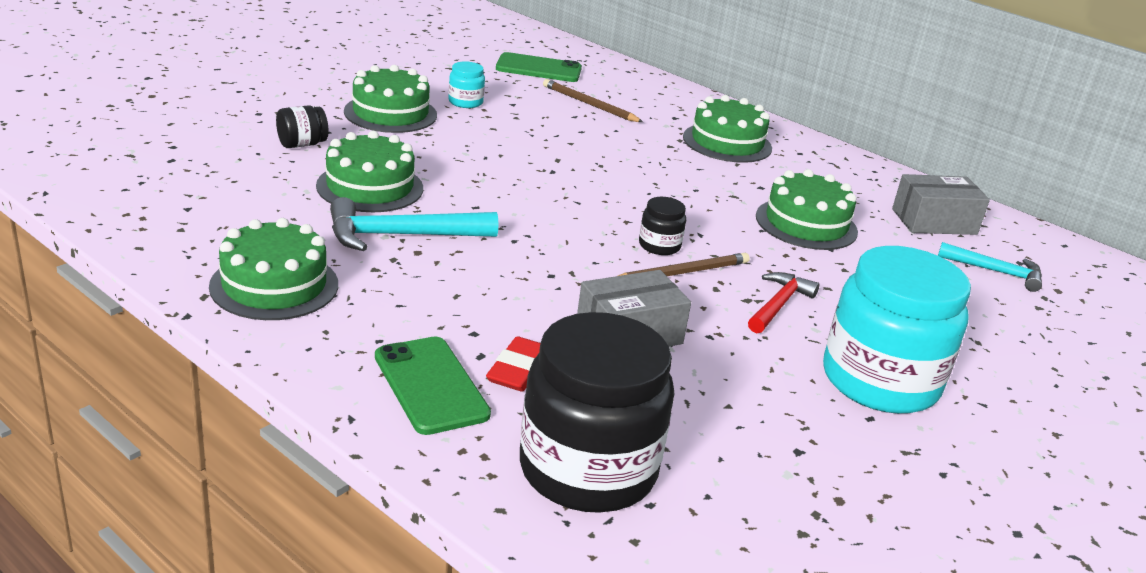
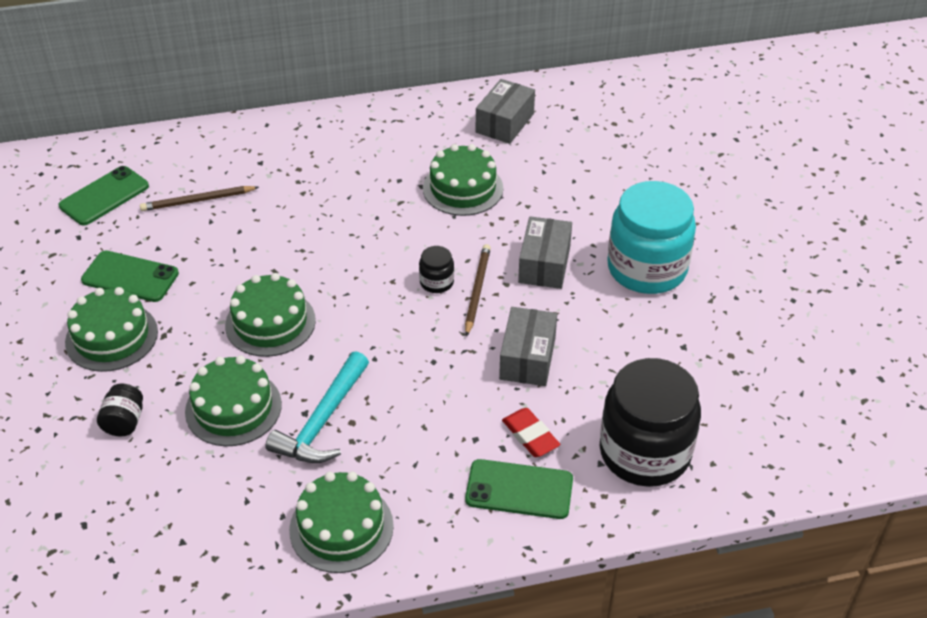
camera: 50 degrees left, 15 degrees up
turquoise jar [448,61,485,108] -> green phone [81,251,179,302]
green cake [683,95,772,163] -> green cake moved to [225,273,316,357]
red hammer [748,272,819,333] -> grey box [518,216,572,289]
turquoise hammer [938,242,1042,292] -> none

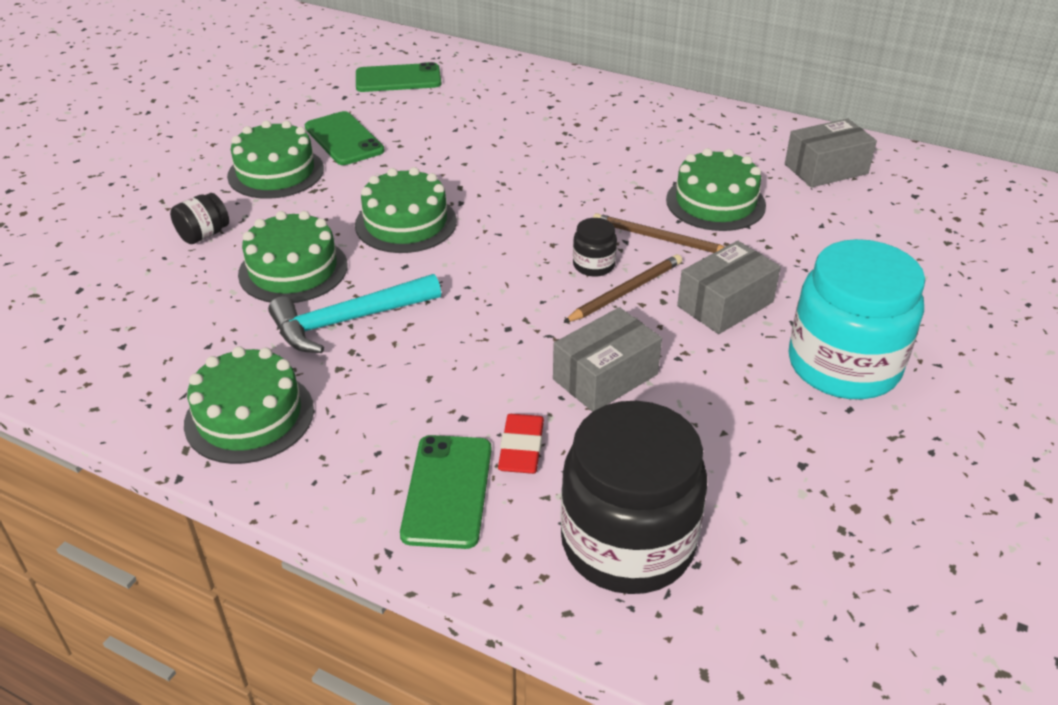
camera: 40 degrees right, 5 degrees down
brown pencil [140,186,259,211] -> brown pencil moved to [593,213,724,253]
green phone [465,459,573,519] -> green phone turned 45 degrees clockwise [400,435,492,549]

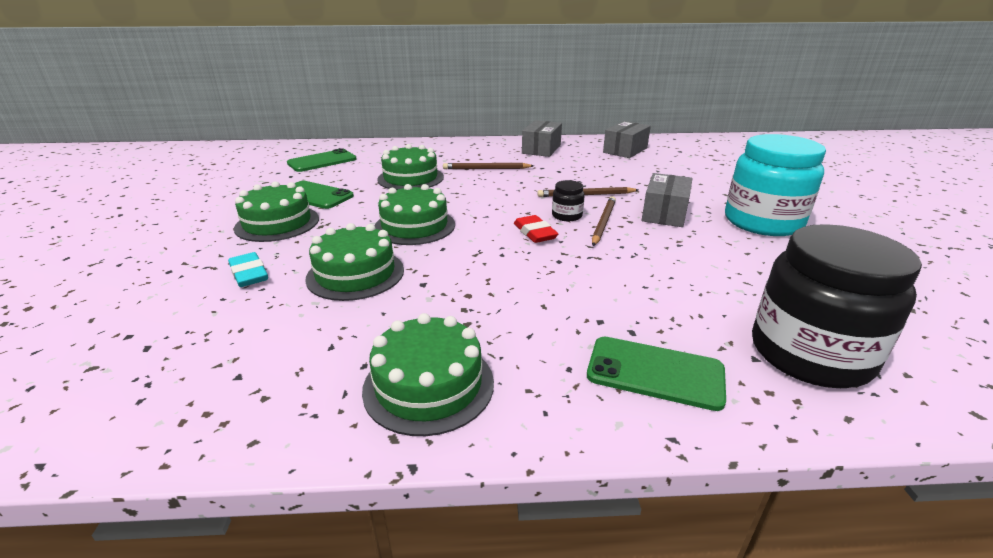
camera: 30 degrees left, 10 degrees down
black jar [170,193,229,244] -> turquoise eraser [228,252,268,287]
turquoise hammer [268,274,441,353] -> none
green phone [400,435,492,549] -> green phone turned 45 degrees counterclockwise [587,337,726,411]
red eraser [498,414,544,474] -> red eraser moved to [514,215,559,243]
grey box [553,307,662,412] -> grey box moved to [522,120,562,157]
green cake [666,148,766,231] -> green cake moved to [377,144,444,190]
none -> brown pencil [443,163,534,169]

